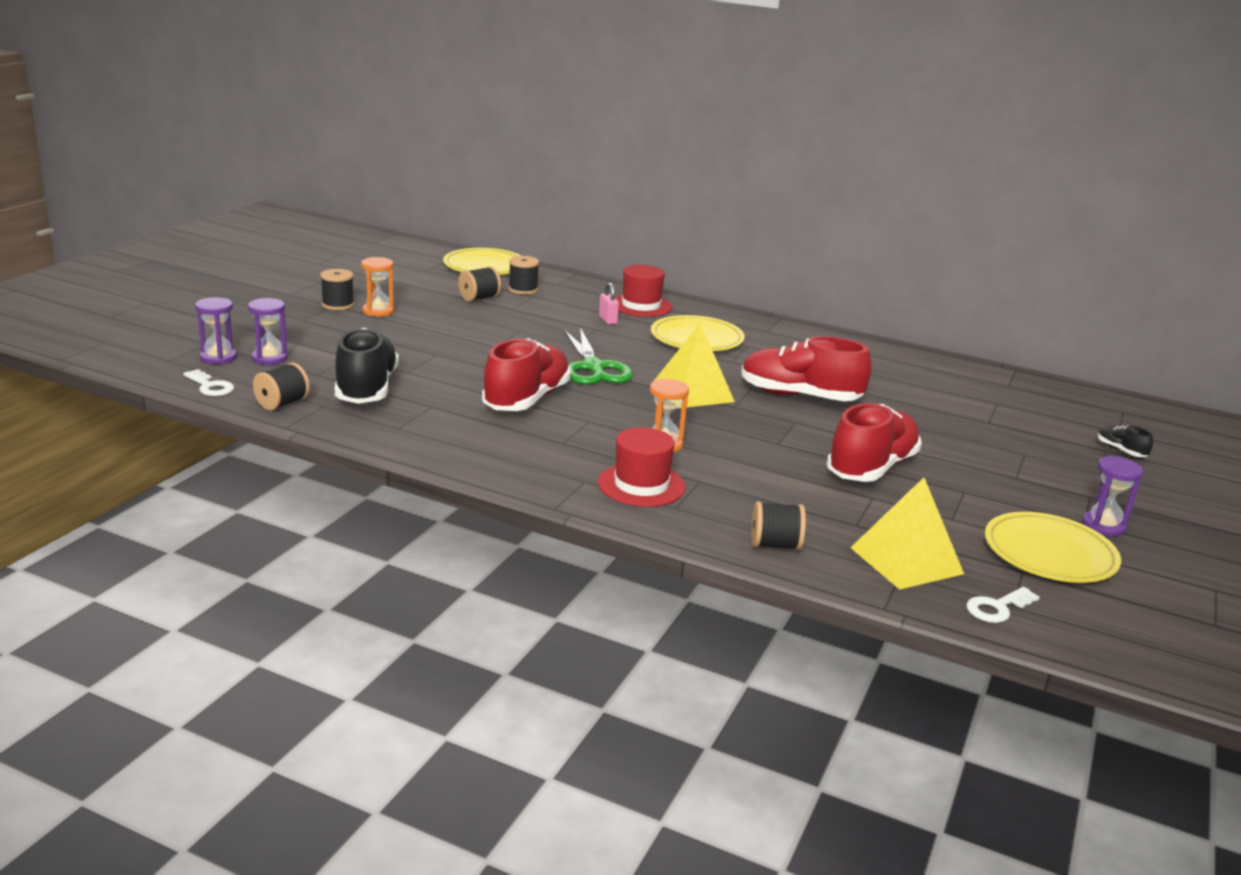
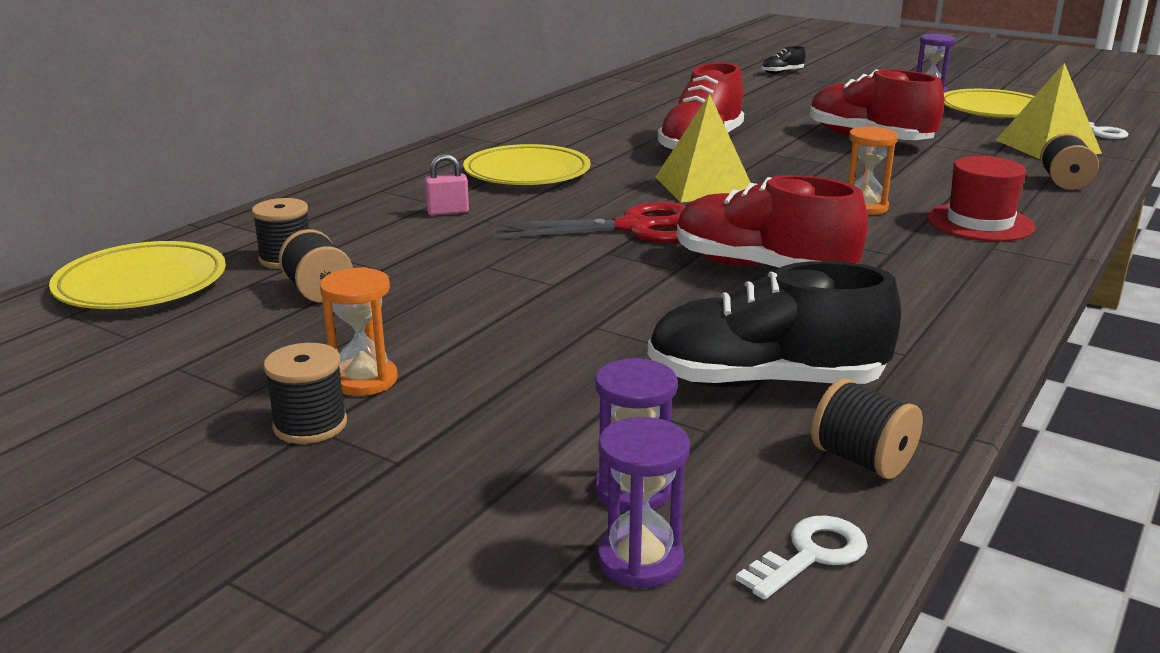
camera: 80 degrees left, 0 degrees up
green scissors [564,328,633,385] -> red scissors [493,202,686,243]
red hat [615,265,673,317] -> none

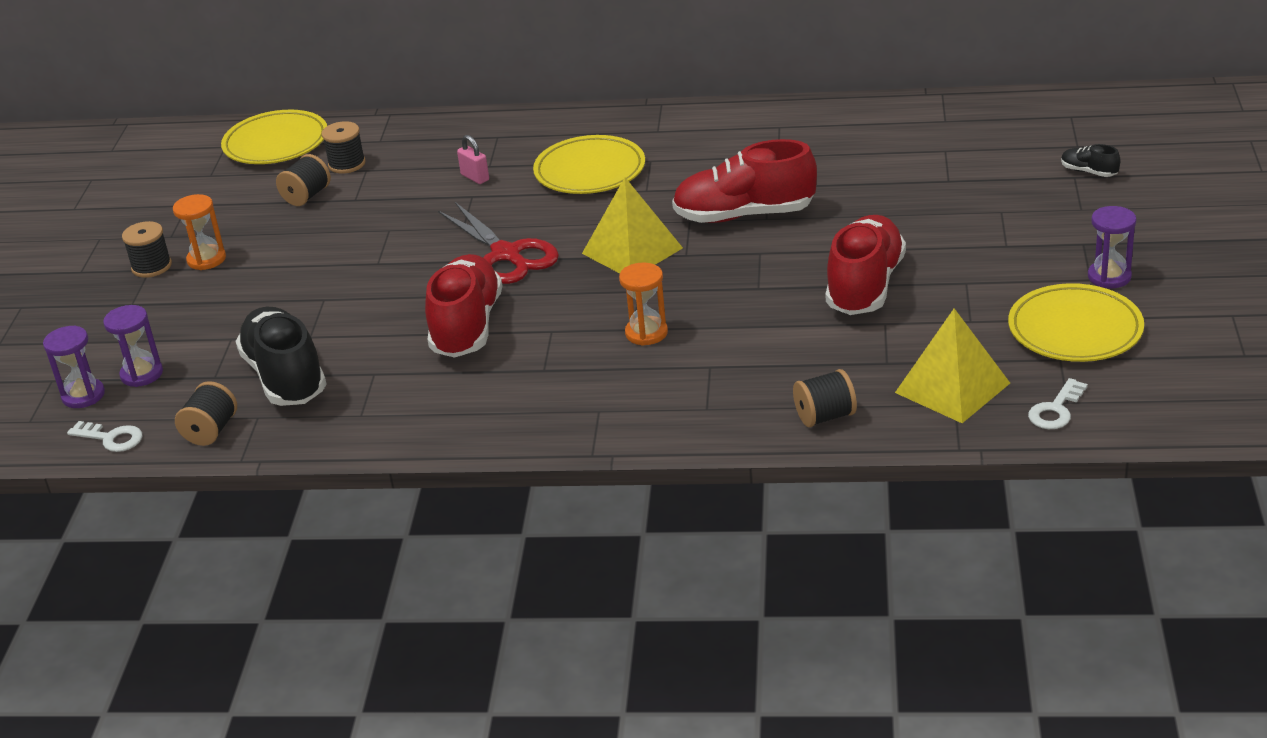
camera: 65 degrees right, 10 degrees up
red hat [927,156,1035,241] -> none

